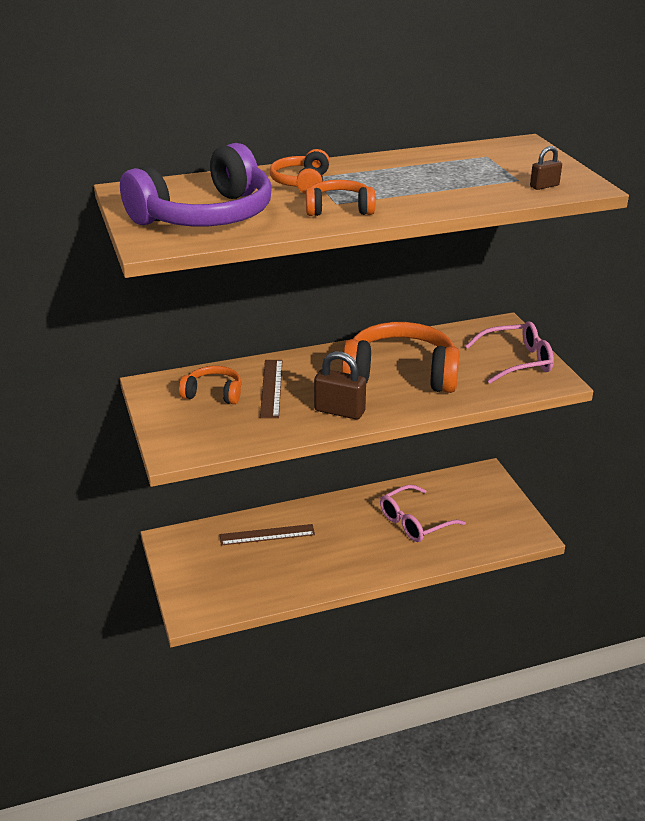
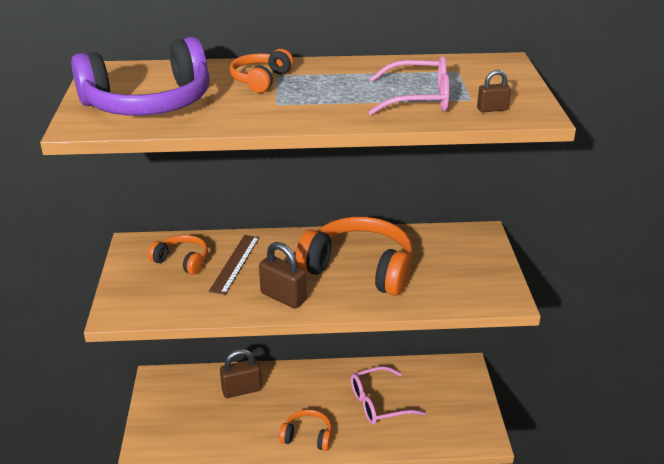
camera: 15 degrees right, 0 degrees up
brown ruler [220,524,315,545] -> brown padlock [220,349,262,398]
orange headphones [306,180,375,216] -> orange headphones moved to [279,409,332,451]
pink glasses [465,321,554,384] -> pink glasses moved to [368,56,449,115]

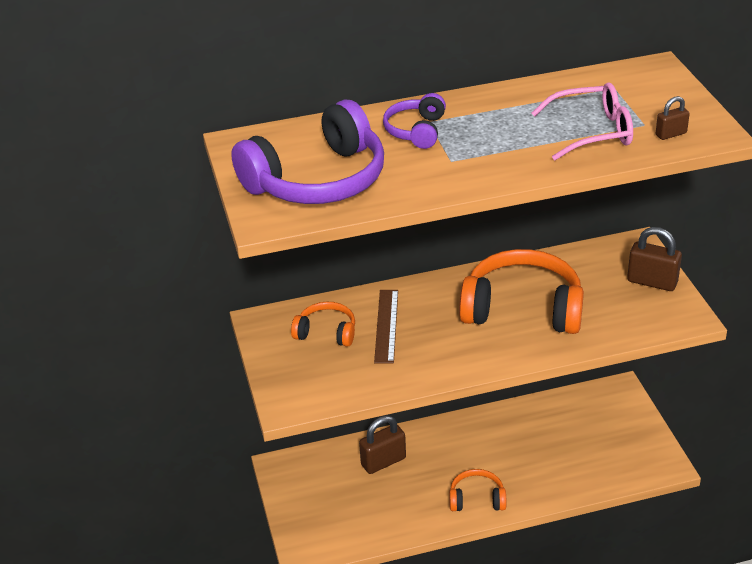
camera: 10 degrees left, 5 degrees up
orange headphones [230,49,294,93] -> purple headphones [383,93,446,149]
brown padlock [259,242,307,309] -> brown padlock moved to [627,227,682,291]
pink glasses [351,366,426,425] -> none

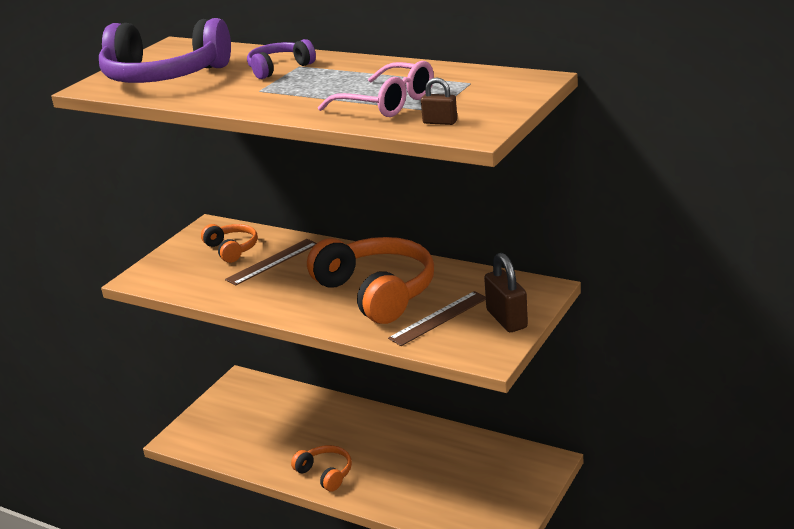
camera: 45 degrees right, 10 degrees down
brown padlock [359,416,406,474] -> none
none -> brown ruler [388,291,486,346]

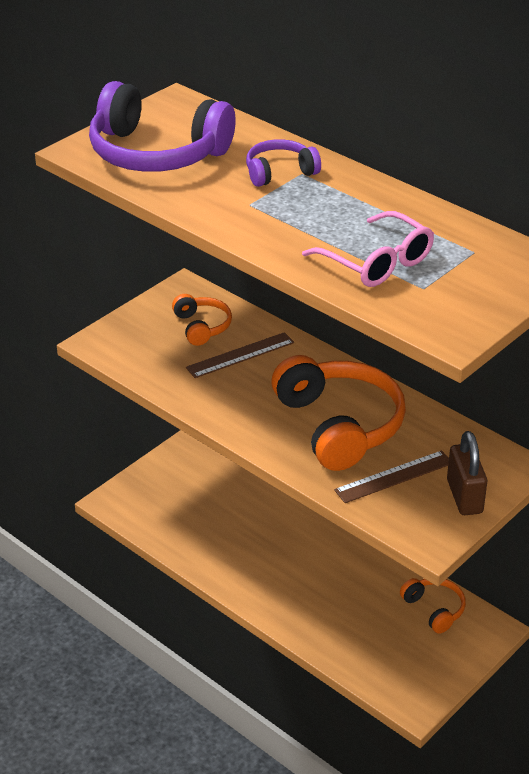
camera: 10 degrees right, 10 degrees up
orange headphones [291,445,352,491] -> orange headphones moved to [400,578,466,634]
brown padlock [421,77,457,125] -> none

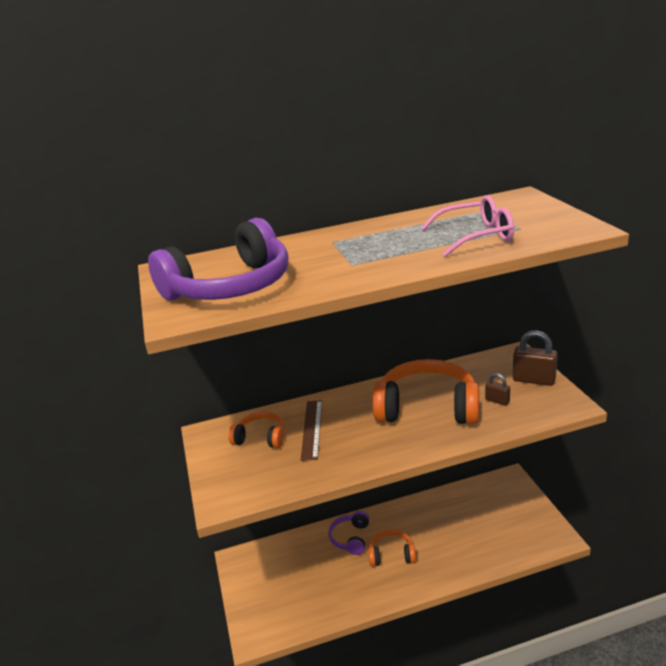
camera: 55 degrees left, 10 degrees down
purple headphones [246,139,321,187] -> purple headphones moved to [328,511,369,555]
brown ruler [334,450,449,503] -> brown padlock [485,373,510,406]
orange headphones [400,578,466,634] -> orange headphones moved to [368,530,416,566]

